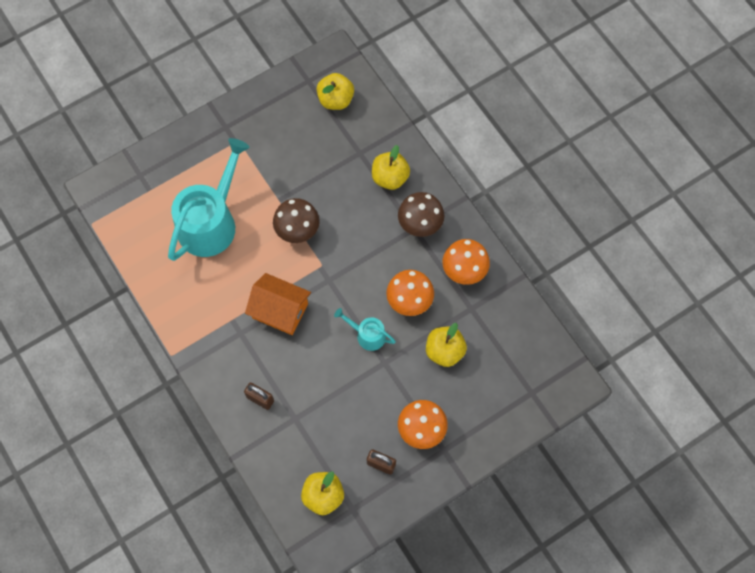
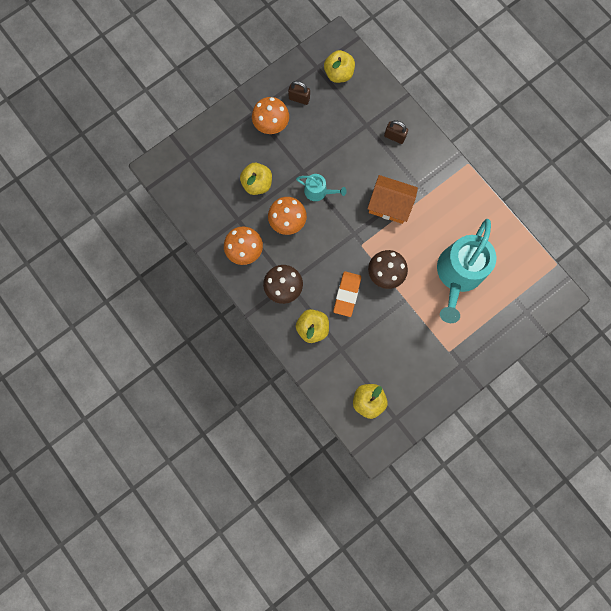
camera: 175 degrees right, 10 degrees up
none -> orange eraser [333,271,361,317]

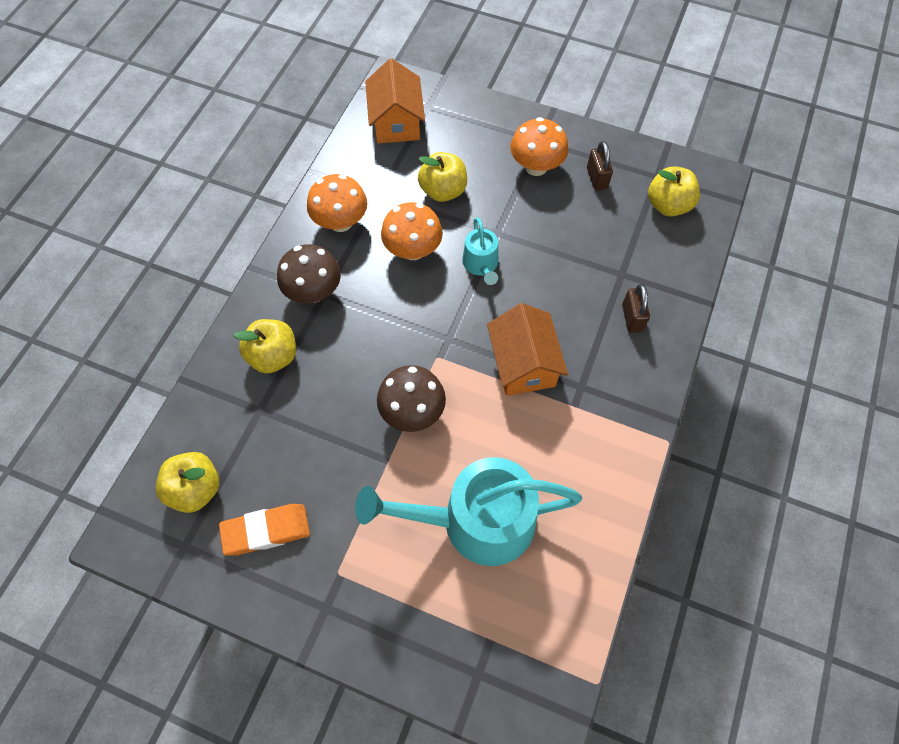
camera: 60 degrees right, 15 degrees down
orange eraser [333,271,361,317] -> orange eraser moved to [219,504,310,556]
none -> orange house [365,58,425,143]

